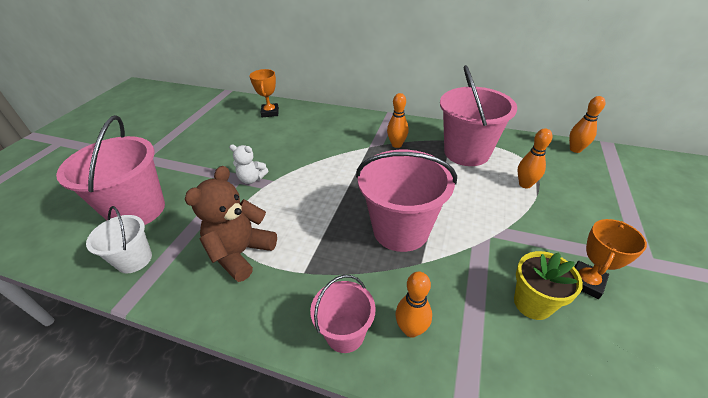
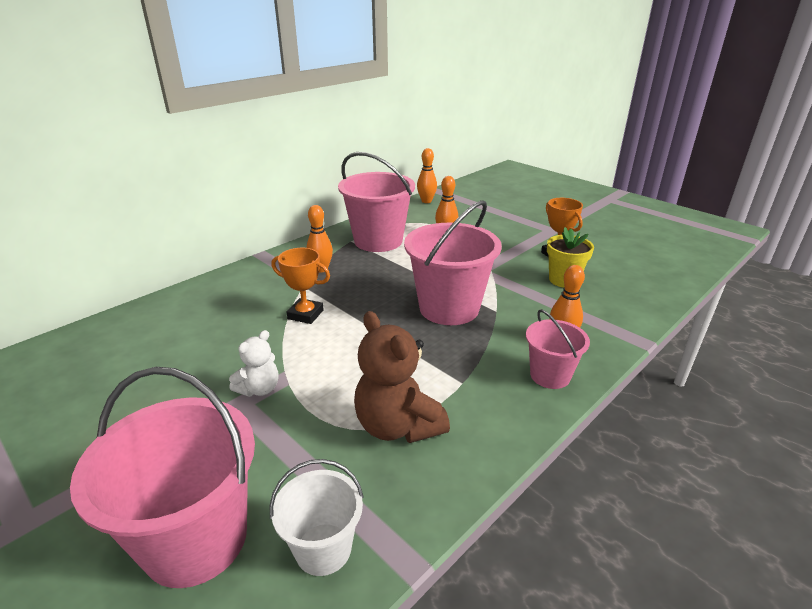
camera: 65 degrees left, 10 degrees down
orange trophy [249,69,279,117] -> orange trophy moved to [272,248,330,324]

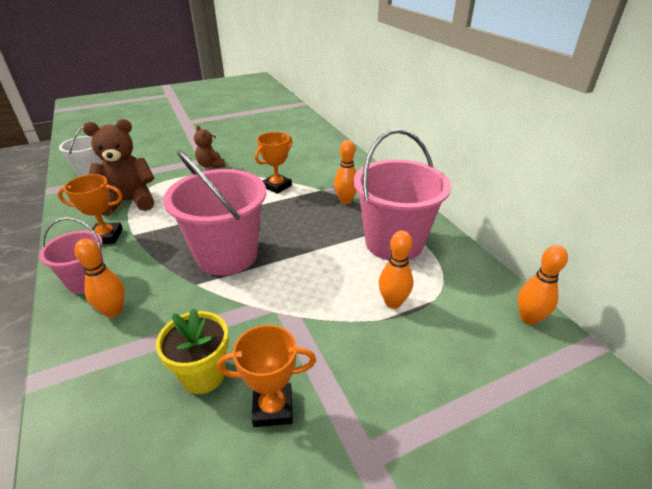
camera: 110 degrees right, 5 degrees up
pink bucket [70,367,255,588] -> none
white teddy bear [229,330,278,397] -> brown teddy bear [194,125,225,169]
none -> orange trophy [58,174,123,244]

